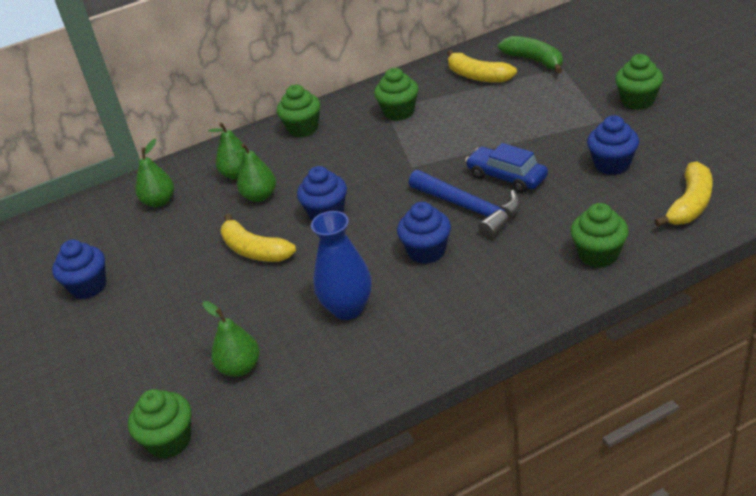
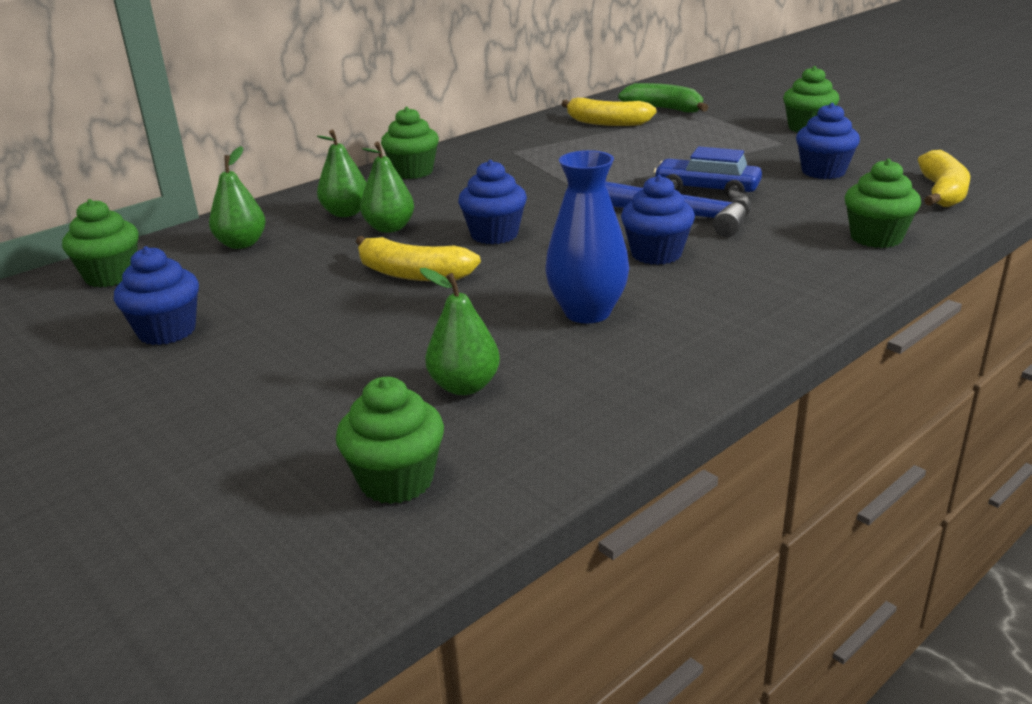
camera: 20 degrees left, 10 degrees down
green cupcake [374,68,418,121] -> green cupcake moved to [62,199,139,287]

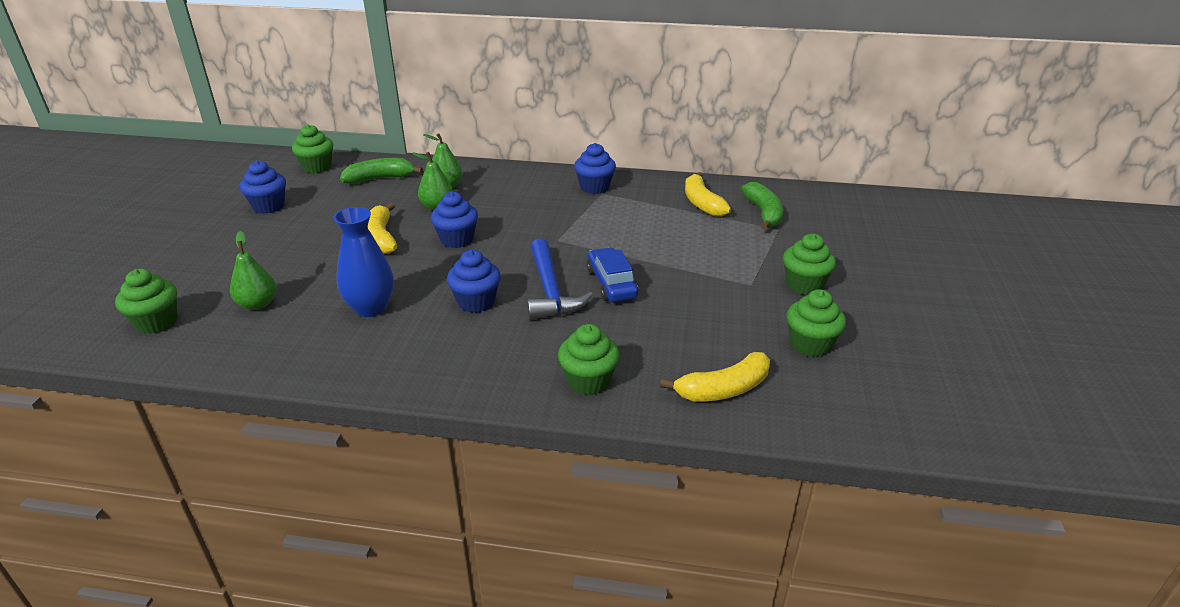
camera: 50 degrees right, 5 degrees up
green pear [209,146,266,249] -> green banana [340,158,423,184]
green cupcake [381,107,439,179] -> green cupcake moved to [786,289,846,357]
blue cupcake [796,103,860,179] -> blue cupcake moved to [574,143,616,194]

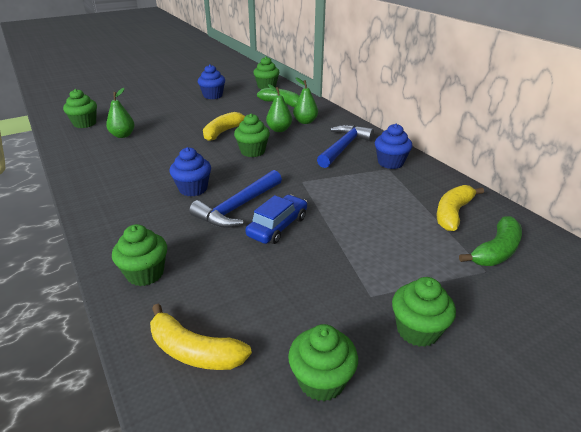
camera: 50 degrees right, 0 degrees up
blue vase [334,207,394,317] -> none
blue cupcake [431,191,478,248] -> green cupcake [234,113,270,157]
none -> blue hammer [317,125,374,168]

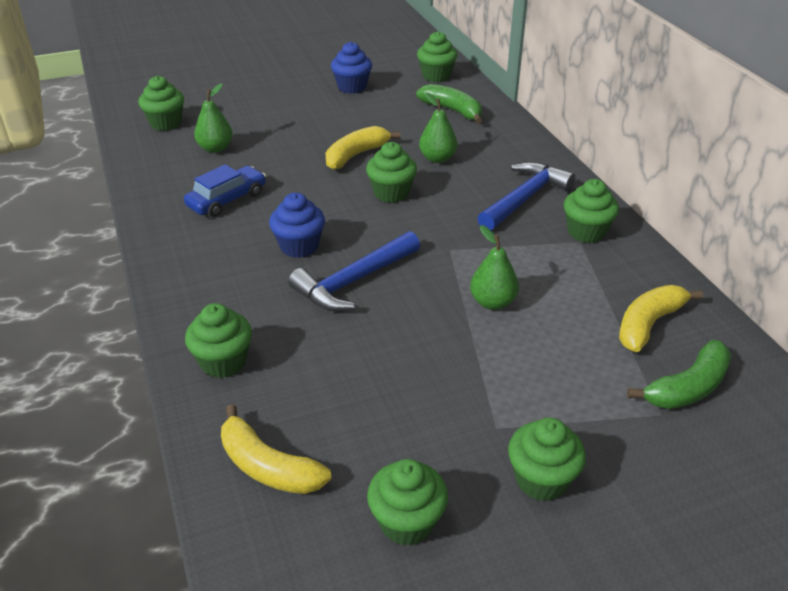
camera: 10 degrees right, 5 degrees up
blue car [245,195,307,244] -> blue car moved to [184,164,266,217]
green pear [293,77,318,124] -> green pear moved to [470,225,519,310]
blue cupcake [375,124,412,169] -> green cupcake [564,179,619,243]

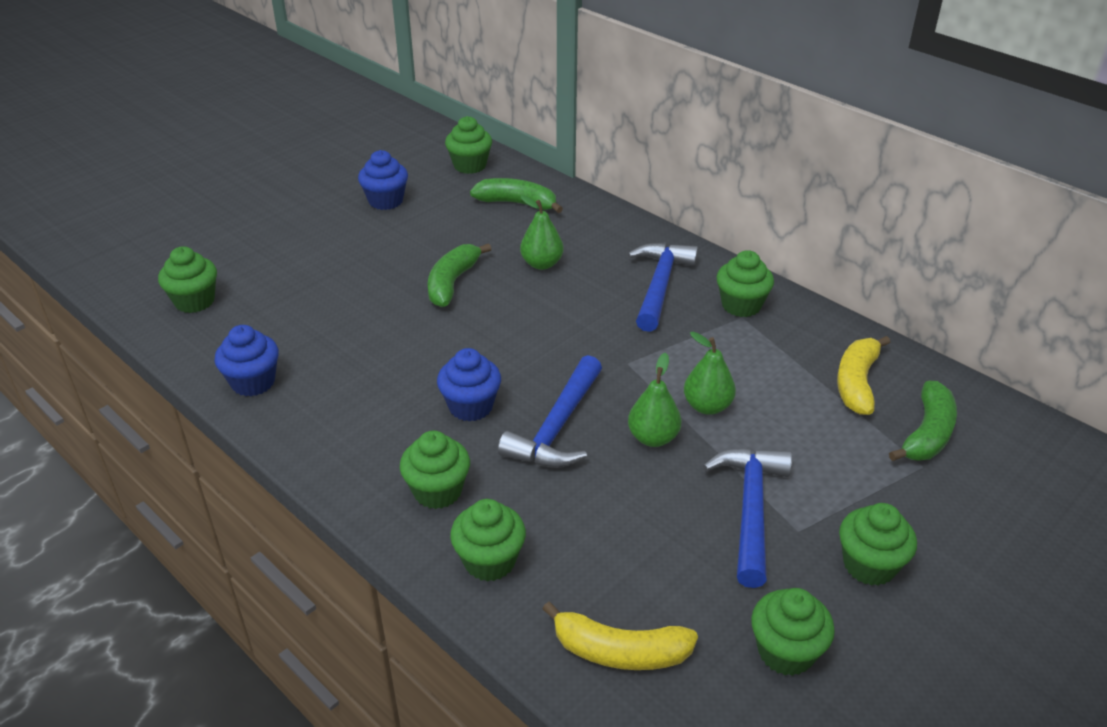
camera: 25 degrees left, 0 degrees up
blue car [184,164,266,217] -> none
green pear [194,83,233,153] -> green pear moved to [628,353,681,447]
yellow banana [325,126,401,170] -> green banana [428,243,491,307]
green cupcake [366,142,417,203] -> green cupcake moved to [400,431,470,509]
none -> blue cupcake [215,325,279,396]
none -> blue hammer [703,448,792,588]

